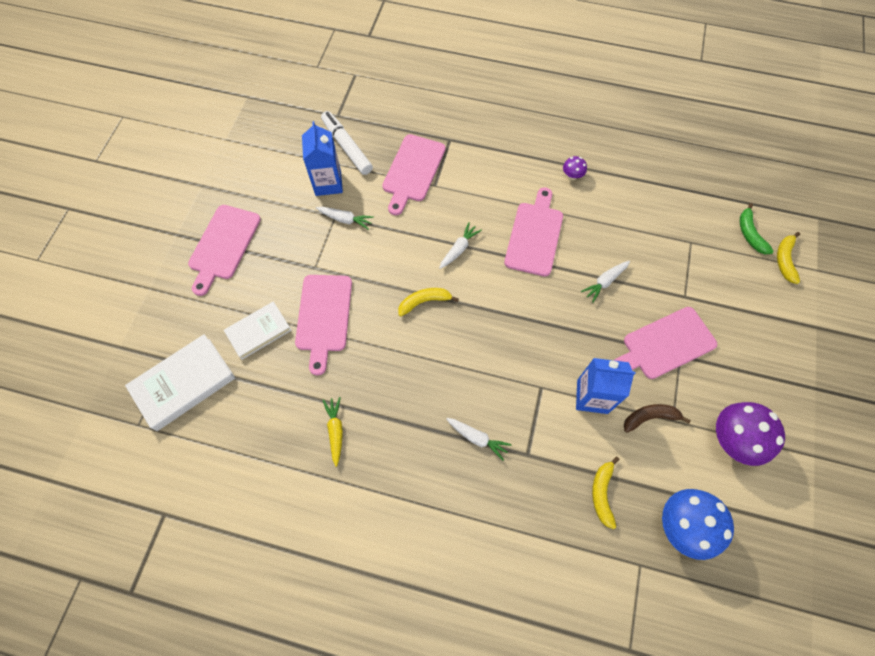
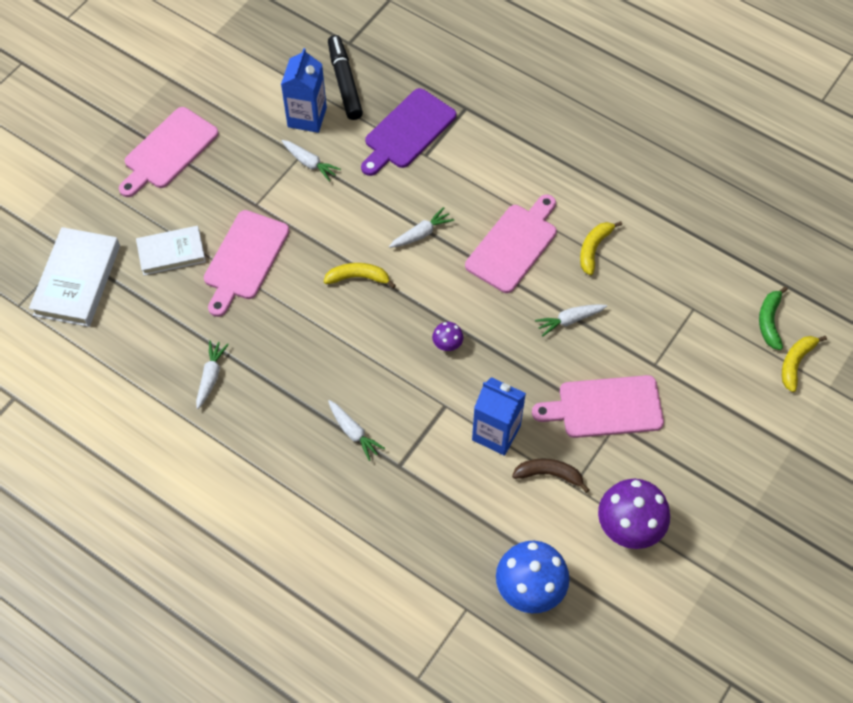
camera: 20 degrees right, 5 degrees down
white book [125,334,235,431] -> white book turned 60 degrees counterclockwise [29,227,120,327]
white marker [321,111,373,175] -> black marker [328,35,363,120]
yellow carrot [323,397,343,467] -> white carrot [196,340,229,409]
pink cutting board [382,134,446,215] -> purple cutting board [361,88,456,176]
purple mushroom [563,156,587,180] -> purple mushroom moved to [432,322,463,351]
yellow banana [592,456,619,529] -> yellow banana moved to [580,221,622,275]

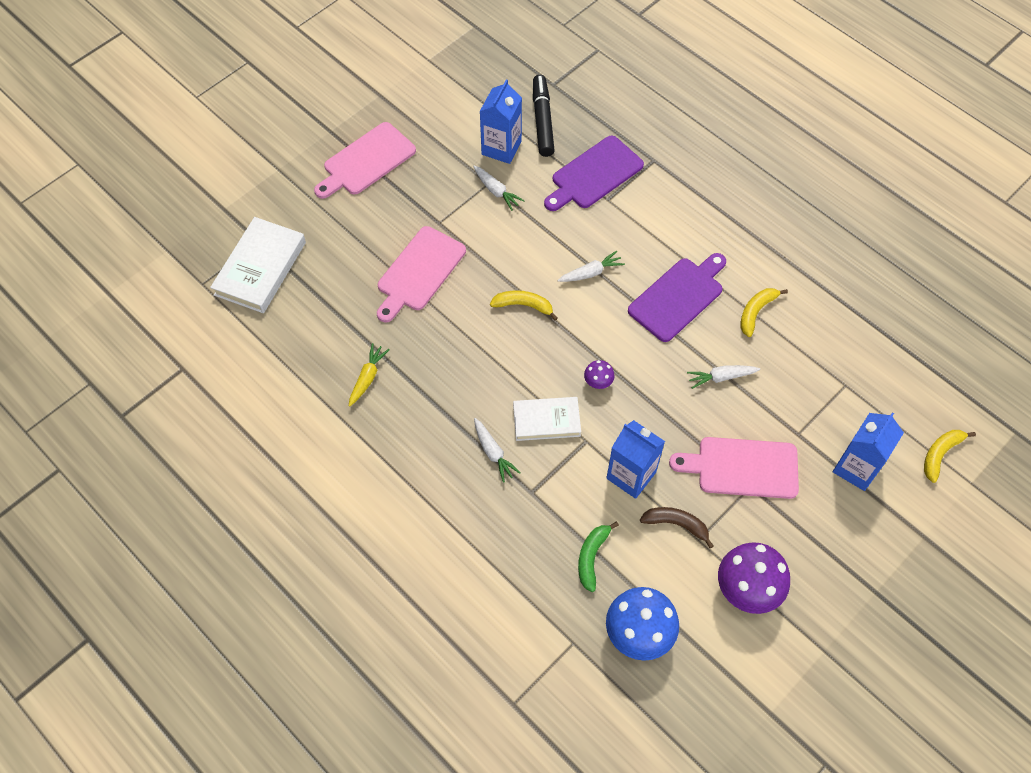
camera: 10 degrees right, 0 degrees up
white book [136,226,206,275] -> white book moved to [513,397,581,441]
white carrot [196,340,229,409] -> yellow carrot [349,343,390,407]
pink cutting board [465,194,557,293] -> purple cutting board [628,253,726,342]
green banana [759,286,788,350] -> green banana moved to [578,522,619,592]
none -> blue carton [833,412,904,491]

